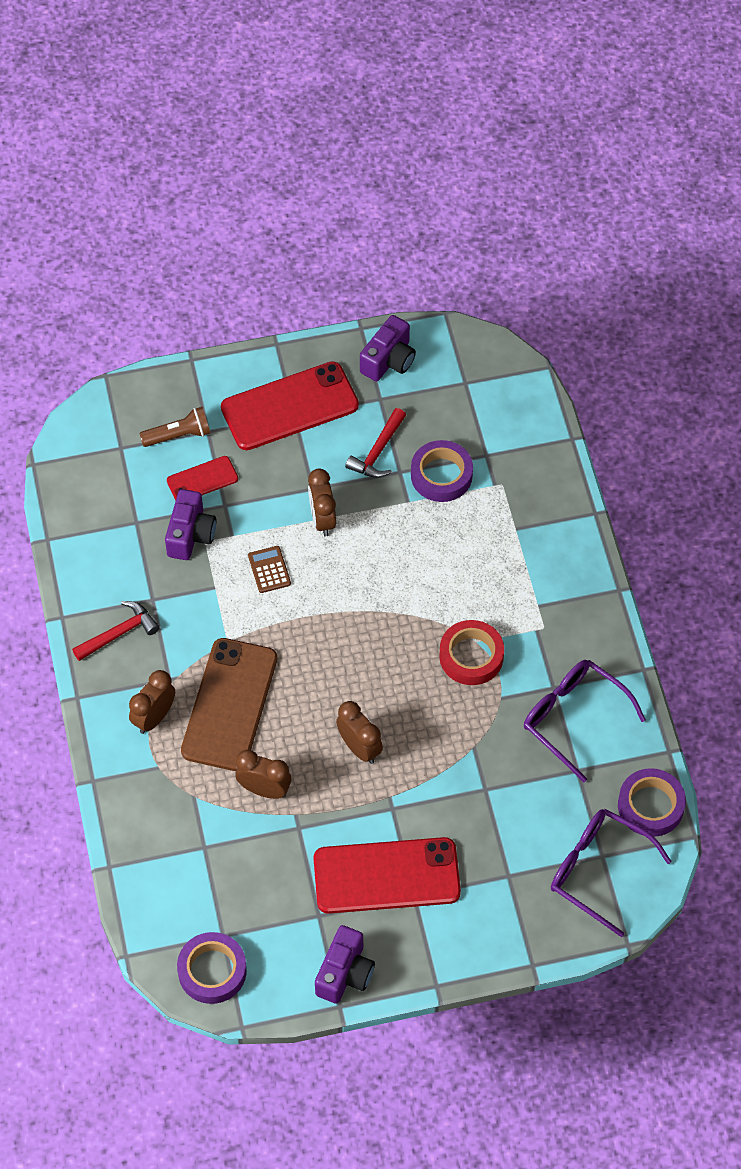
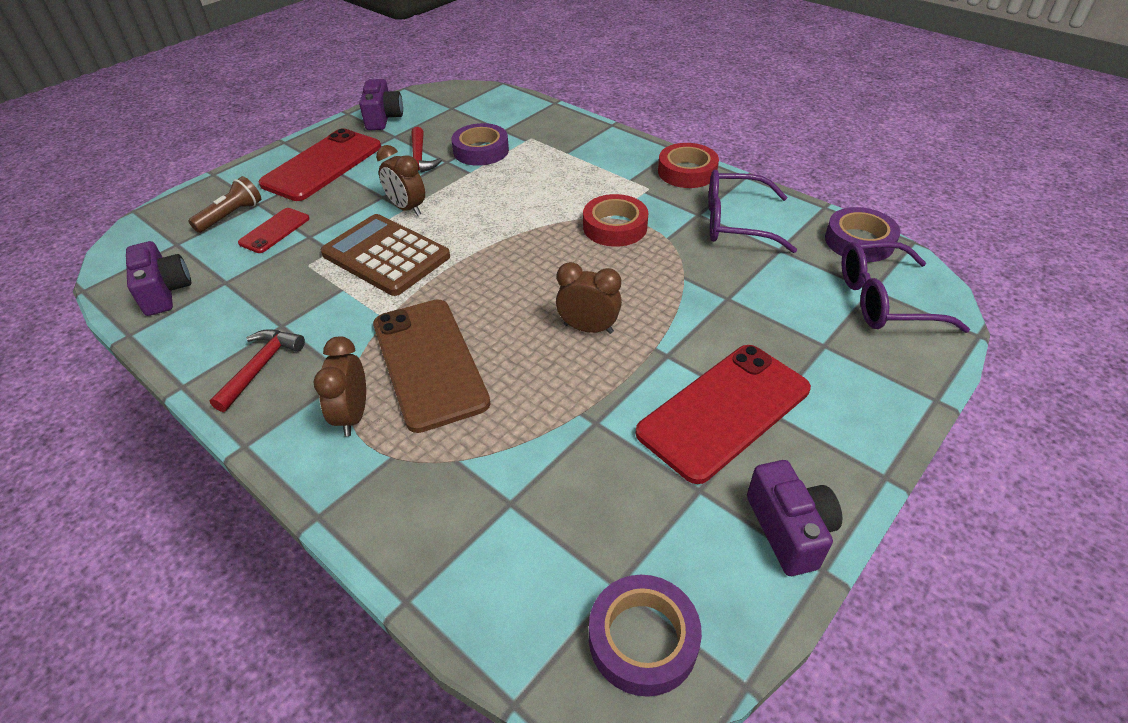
camera: 35 degrees left, 15 degrees down
purple camera [165,489,217,560] -> purple camera moved to [126,241,191,316]
brown clock [235,750,291,799] -> none
brown calculator [248,546,291,593] -> brown calculator [321,214,450,296], size x2.25
none -> red tape [658,143,719,188]

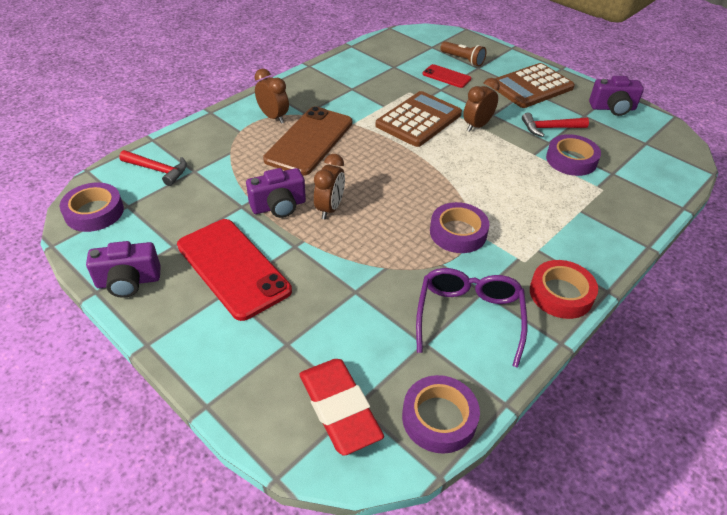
camera: 90 degrees right, 0 degrees up
purple camera [126,241,191,316] -> purple camera moved to [246,168,306,218]
red hammer [210,329,305,412] -> red hammer moved to [119,150,187,186]
red phone [259,128,381,201] -> brown calculator [491,63,575,108]
brown clock [313,336,366,436] -> brown clock turned 45 degrees clockwise [255,69,289,124]
brown phone [373,299,491,433] -> brown phone turned 45 degrees counterclockwise [263,106,352,176]
red tape [583,194,648,247] -> purple tape [430,202,490,253]
purple glasses [842,241,970,333] -> red eraser [299,359,384,456]

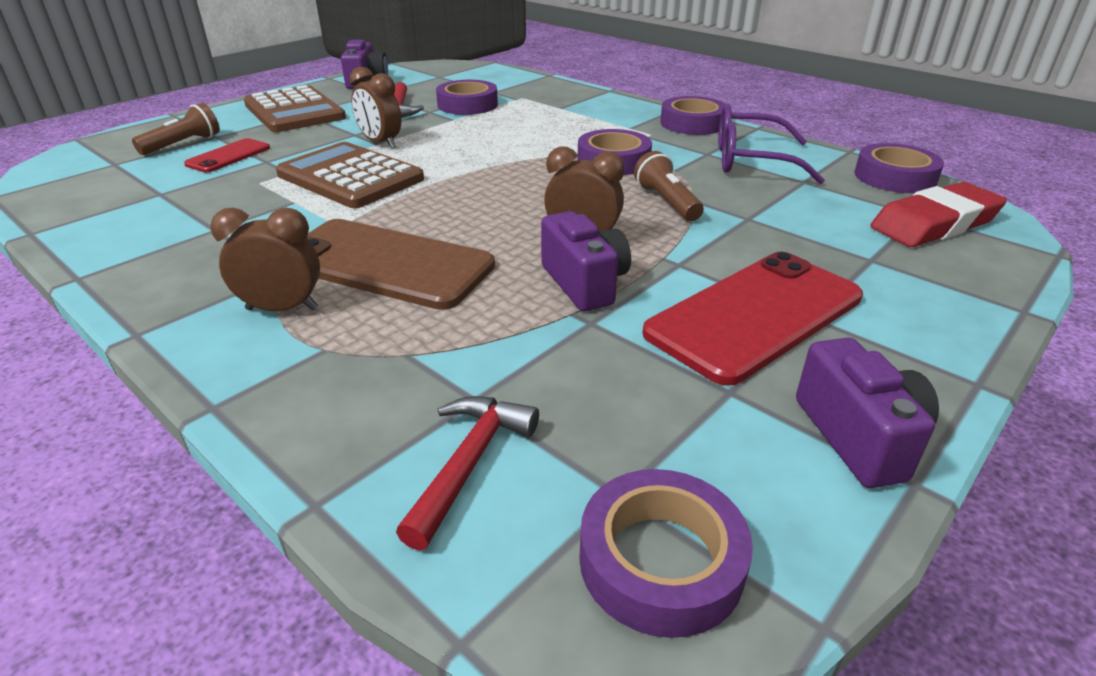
camera: 90 degrees left, 10 degrees down
brown clock [255,69,289,124] -> brown clock turned 45 degrees clockwise [210,208,320,311]
red tape [530,260,598,319] -> purple tape [660,96,725,135]
none -> brown flashlight [634,151,704,221]

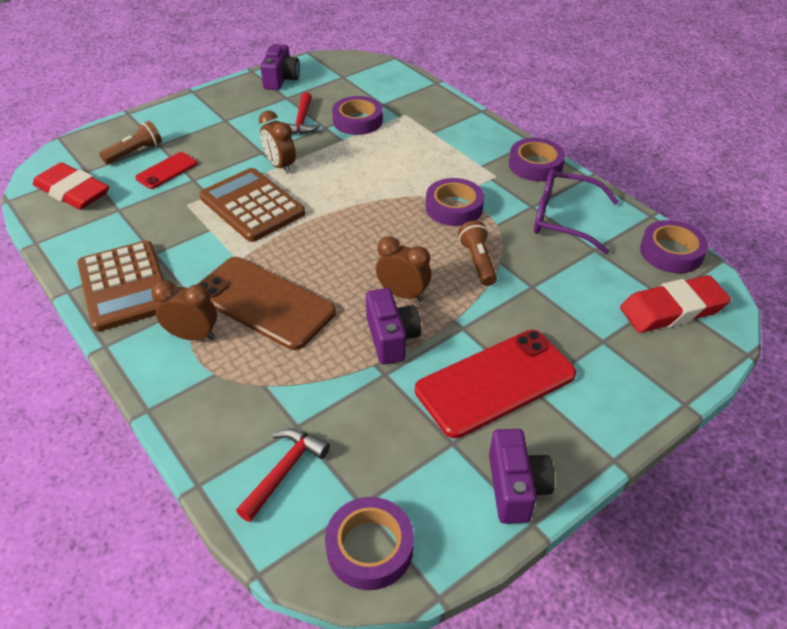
camera: 10 degrees right, 10 degrees up
brown calculator [244,85,346,132] -> brown calculator moved to [77,241,164,332]
none -> red eraser [33,163,109,210]

